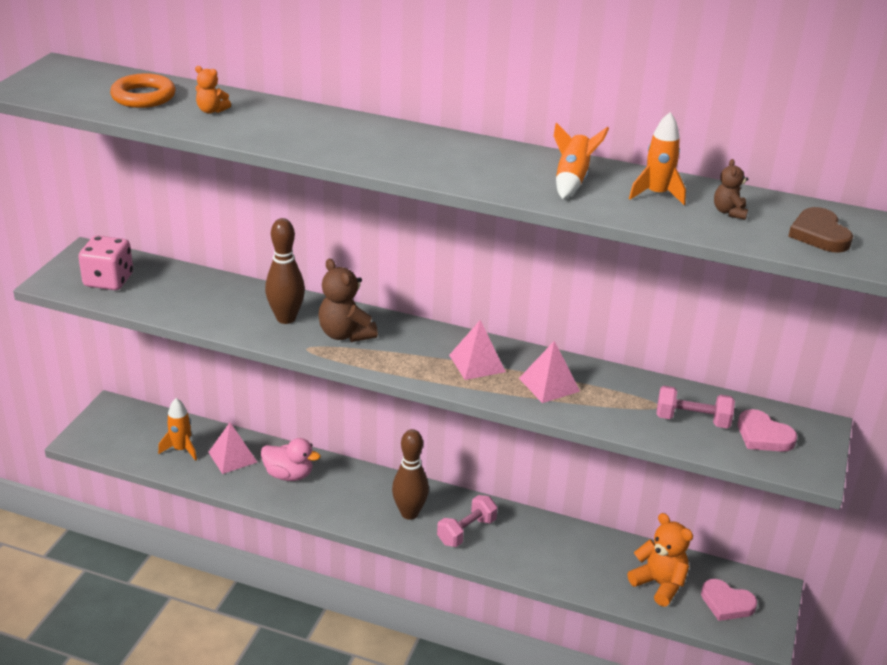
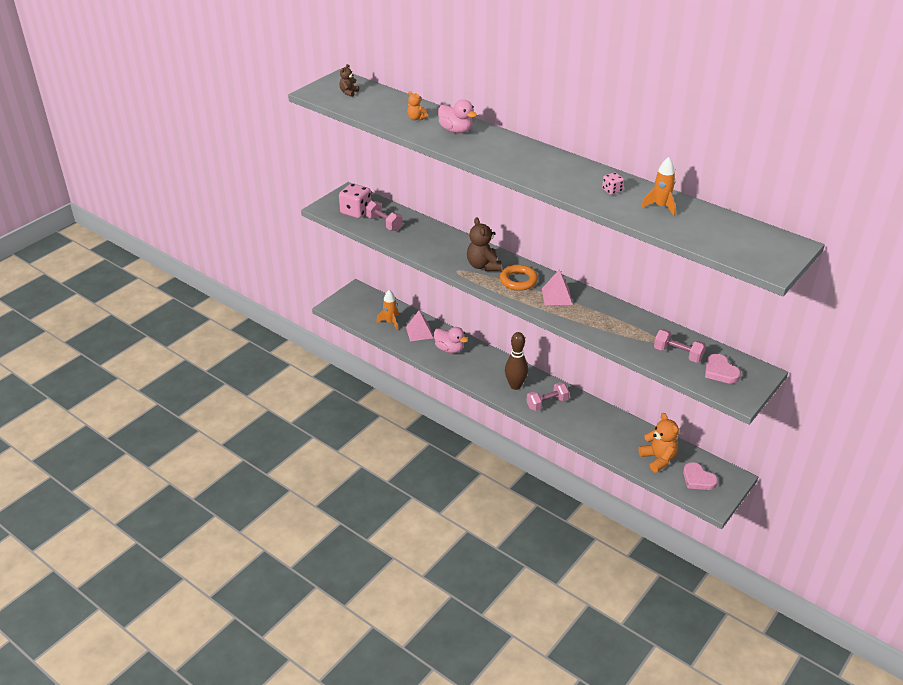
camera: 20 degrees right, 5 degrees up
orange ring [110,73,176,108] -> orange ring moved to [500,265,538,291]
brown bowling pin [265,218,305,324] -> none
pink pyramid [519,341,580,403] -> none
orange rocket [554,122,609,199] -> pink dice [602,172,624,195]
brown teddy bear [714,159,748,220] -> brown teddy bear moved to [339,64,359,97]
brown heart [788,207,853,253] -> none
none -> pink dumbbell [365,201,403,231]
none -> pink duck [438,99,477,133]

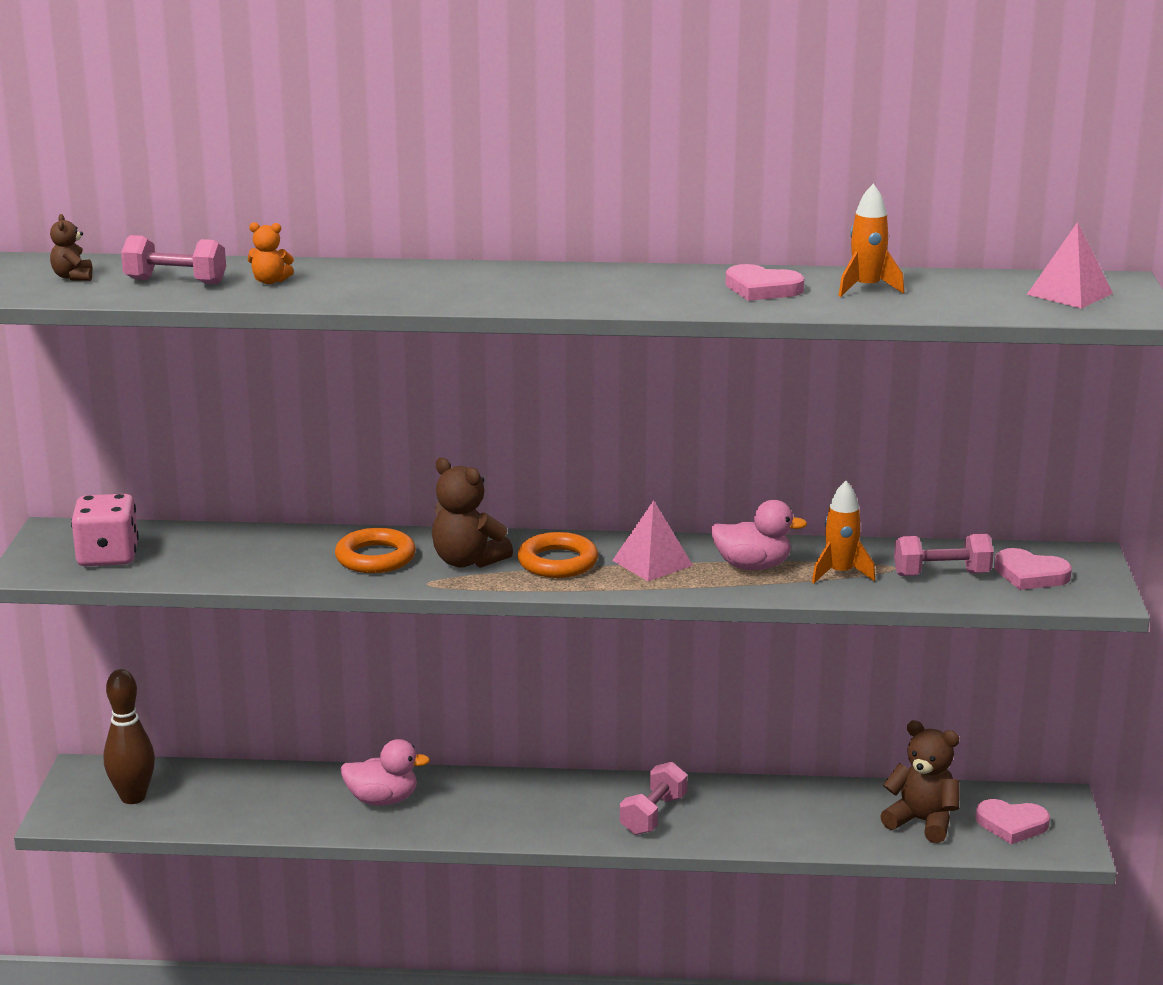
camera: 35 degrees left, 15 degrees down
pink dumbbell [365,201,403,231] -> pink dumbbell moved to [121,235,226,284]
orange rocket [376,290,399,331] -> orange rocket moved to [812,481,875,584]
pink pyramid [406,311,433,341] -> pink pyramid moved to [1027,222,1113,309]
pink duck [438,99,477,133] -> pink duck moved to [710,500,807,570]
brown bowling pin [505,332,528,390] -> brown bowling pin moved to [104,669,155,804]
pink dice [602,172,624,195] -> pink heart [725,264,804,301]
orange teddy bear [638,413,679,473] -> brown teddy bear [880,720,960,843]
none -> orange ring [335,528,416,573]

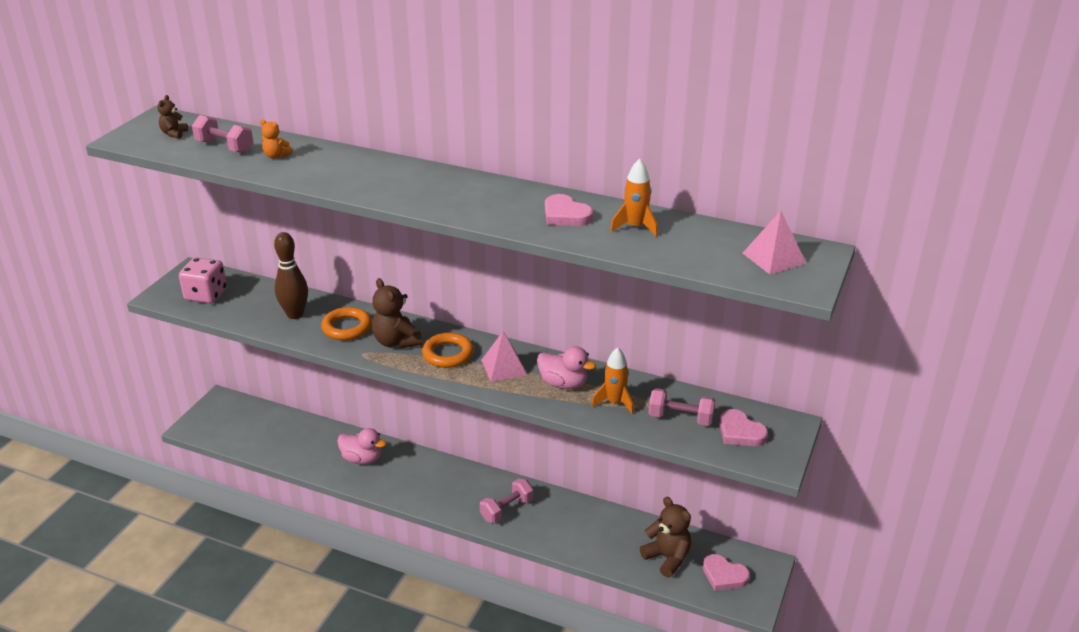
camera: 20 degrees right, 10 degrees up
brown bowling pin [104,669,155,804] -> brown bowling pin moved to [274,232,308,319]

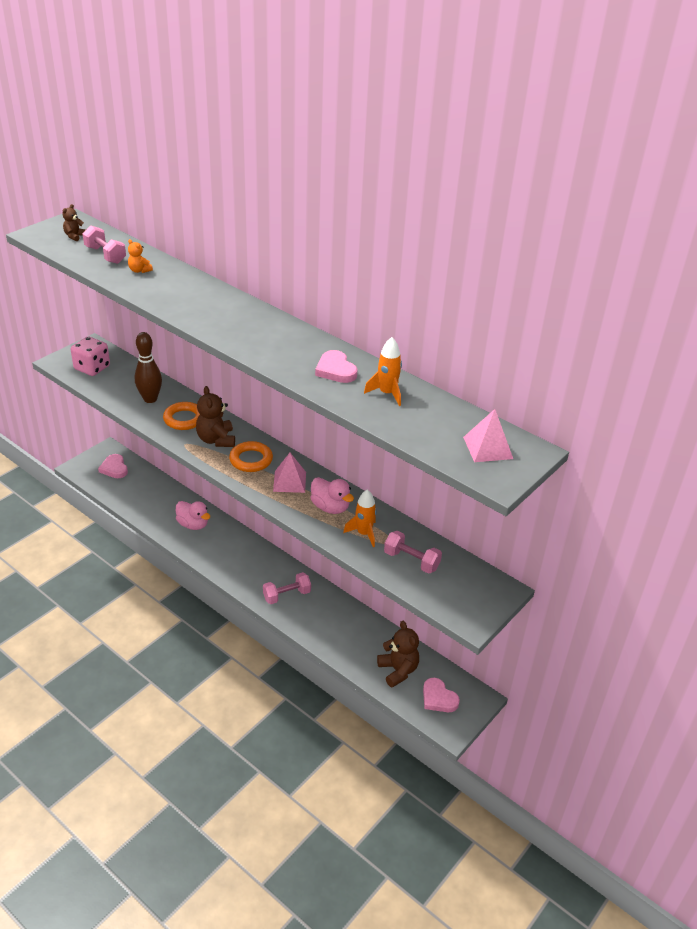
camera: 15 degrees right, 5 degrees up
pink heart [719,409,768,446] -> pink heart moved to [98,454,128,478]

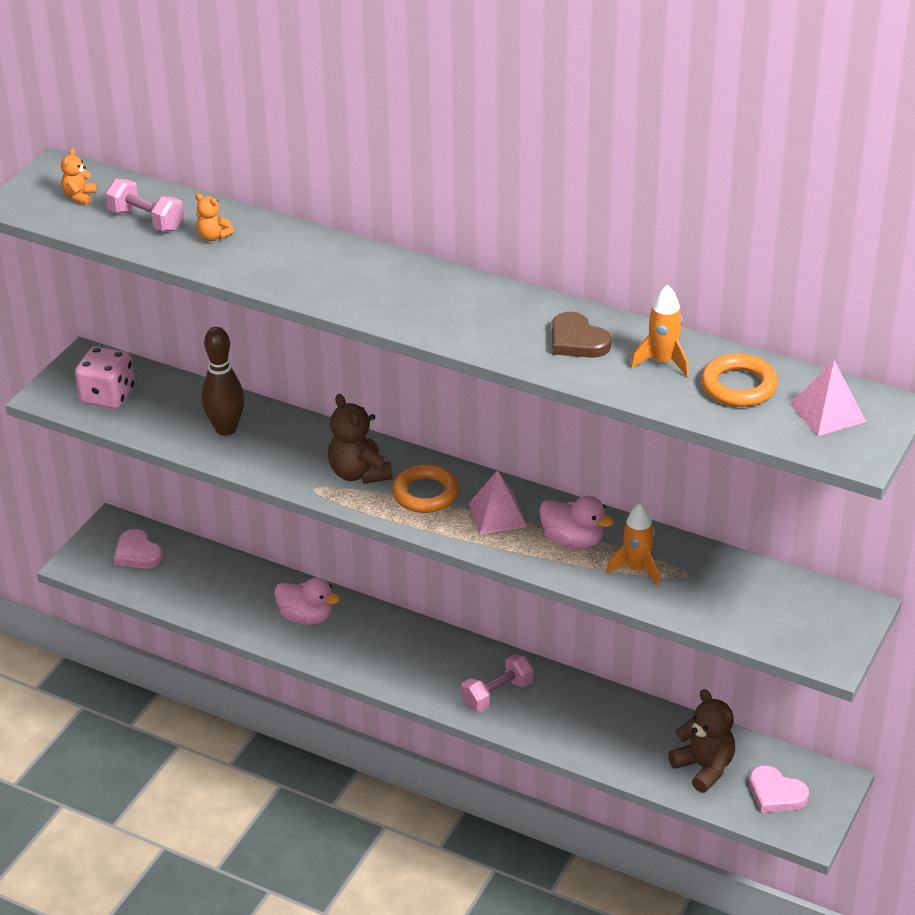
camera: 10 degrees left, 0 degrees up
brown teddy bear [63,204,86,241] -> orange teddy bear [61,148,97,205]
orange ring [163,402,200,430] -> orange ring moved to [701,353,778,407]
pink heart [315,350,358,383] -> brown heart [552,312,611,358]
pink dumbbell [384,531,442,574] -> none

